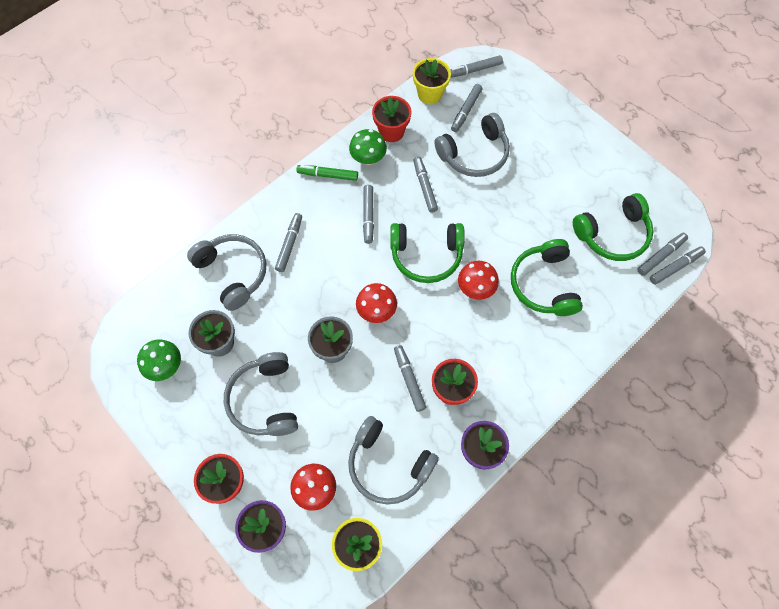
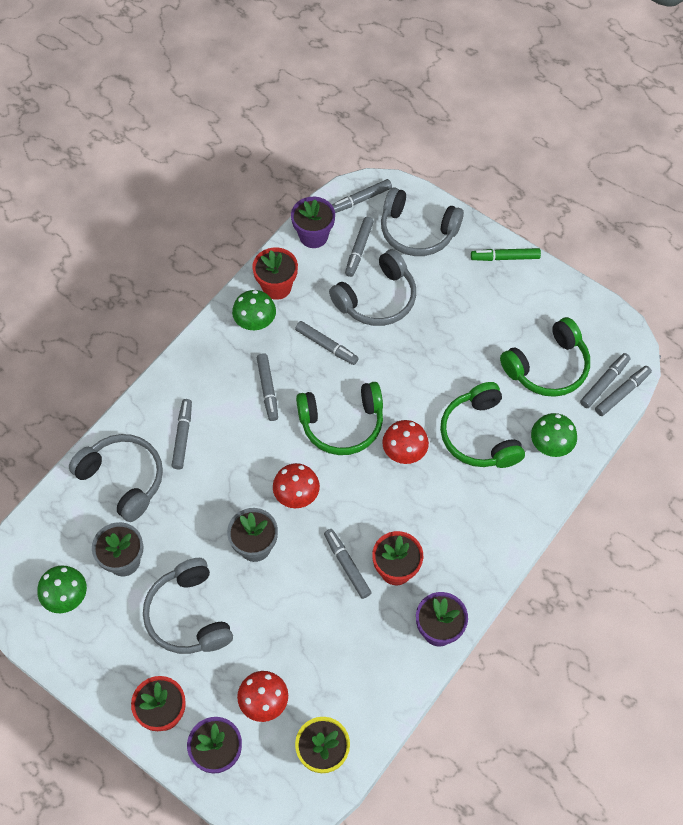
camera: 10 degrees left, 5 degrees down
green marker [297,165,358,181] -> green marker moved to [471,248,541,261]
grey headphones [348,416,439,505] -> grey headphones moved to [381,187,464,256]
yellow flower pot [413,58,451,104] -> purple flower pot [291,197,335,248]
grey marker [413,157,438,213] -> grey marker turned 150 degrees clockwise [295,321,359,365]
none -> green mushroom [531,413,577,457]

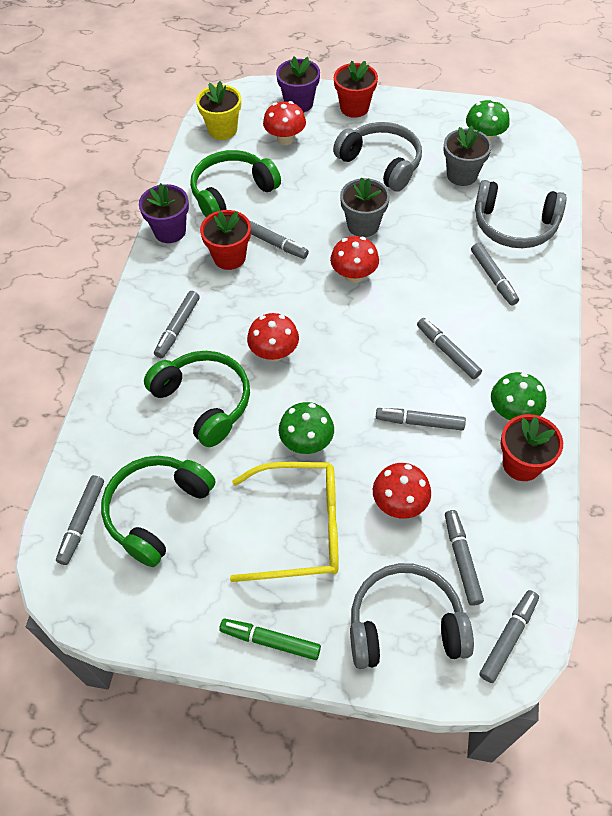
camera: 155 degrees right, 5 degrees down
purple flower pot [291,197,335,248] -> none
green headphones [296,382,383,455] -> green headphones moved to [190,150,281,217]
grey headphones [329,249,416,326] -> red mushroom [373,463,431,519]
green marker [471,248,541,261] -> green marker turned 135 degrees counterclockwise [219,619,321,660]
green mushroom [531,413,577,457] -> green mushroom moved to [279,402,334,454]
grey marker [595,366,652,416] -> grey marker moved to [154,291,200,358]
none -> yellow glasses [230,462,339,582]

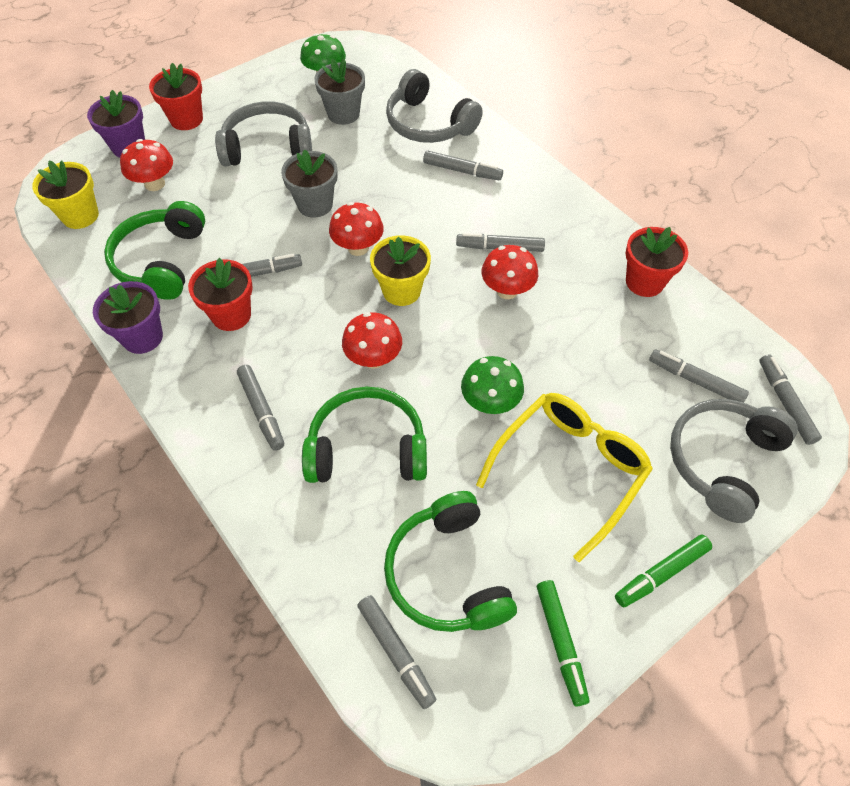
camera: 50 degrees left, 0 degrees up
red mushroom [373,463,431,519] -> red mushroom moved to [482,245,538,299]
grey marker [376,408,466,431] -> none
grey headphones [475,180,567,248] -> grey headphones turned 75 degrees clockwise [386,69,483,143]
green mushroom [491,372,546,421] -> none
none -> yellow flower pot [370,235,431,306]
none -> green marker [537,580,590,706]

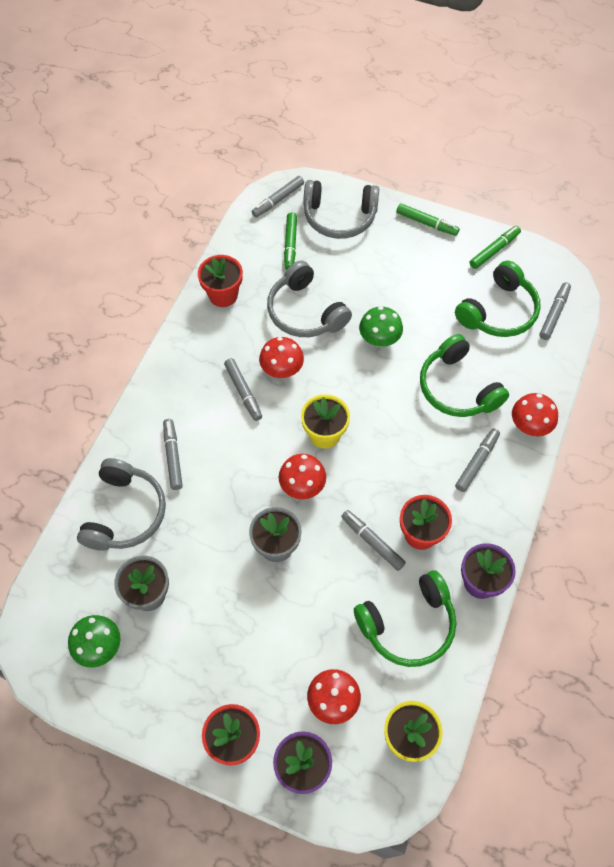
camera: 120 degrees left, 5 degrees up
grey headphones [215,101,312,167] -> grey headphones moved to [267,261,352,337]
red mushroom [342,312,402,369] -> red mushroom moved to [512,393,558,436]
yellow glasses [476,393,653,562] -> none
grey marker [649,349,749,402] -> green marker [284,213,297,270]

